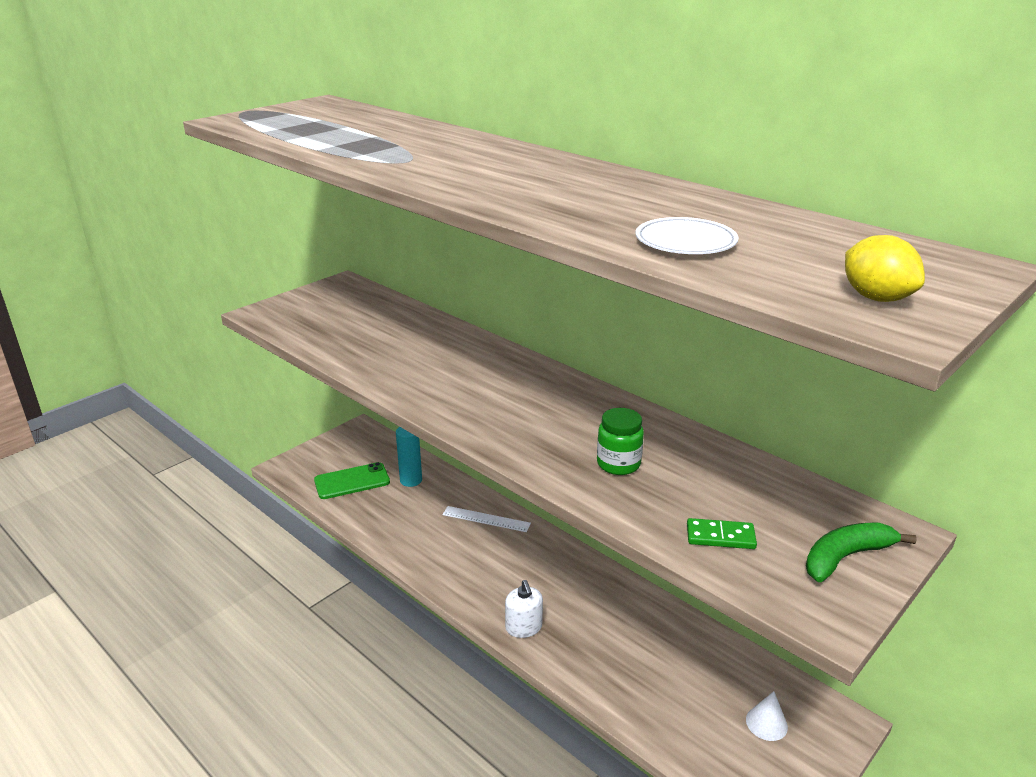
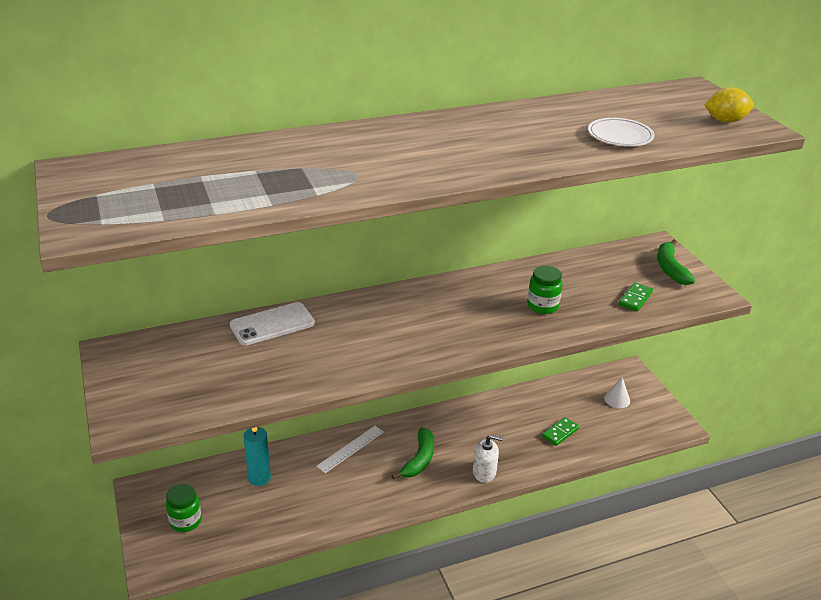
camera: 65 degrees left, 5 degrees up
green phone [314,462,390,499] -> none
none -> green jar [166,484,202,532]
none -> white phone [230,302,315,346]
none -> green banana [392,427,434,479]
none -> green domino [542,417,579,446]

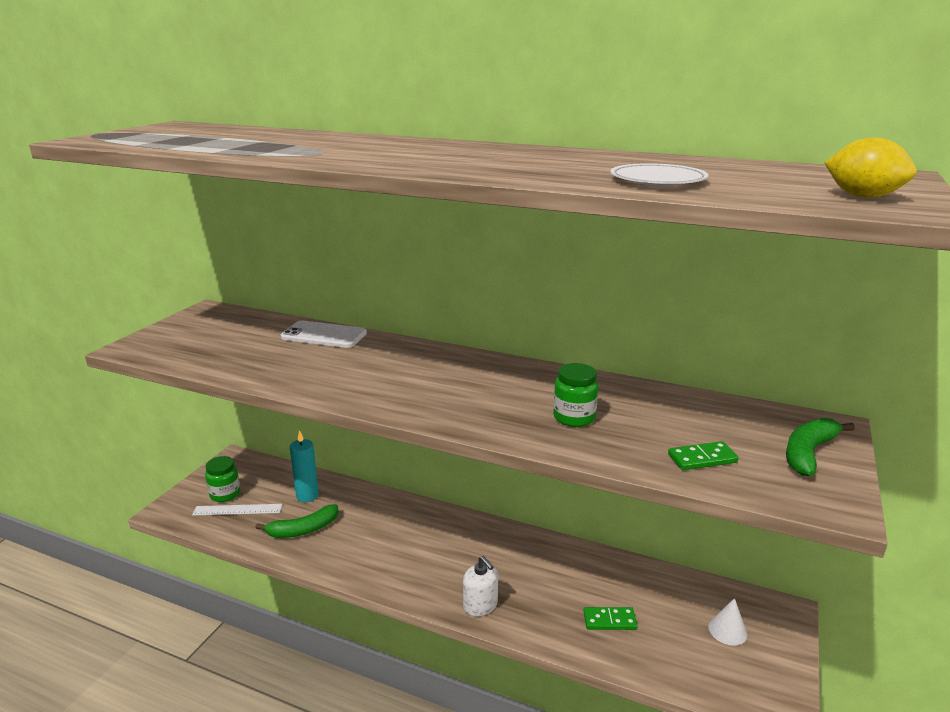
camera: 45 degrees right, 10 degrees down
white ruler [316,426,384,473] -> white ruler moved to [192,504,283,516]
green banana [392,427,434,479] -> green banana moved to [255,504,339,538]

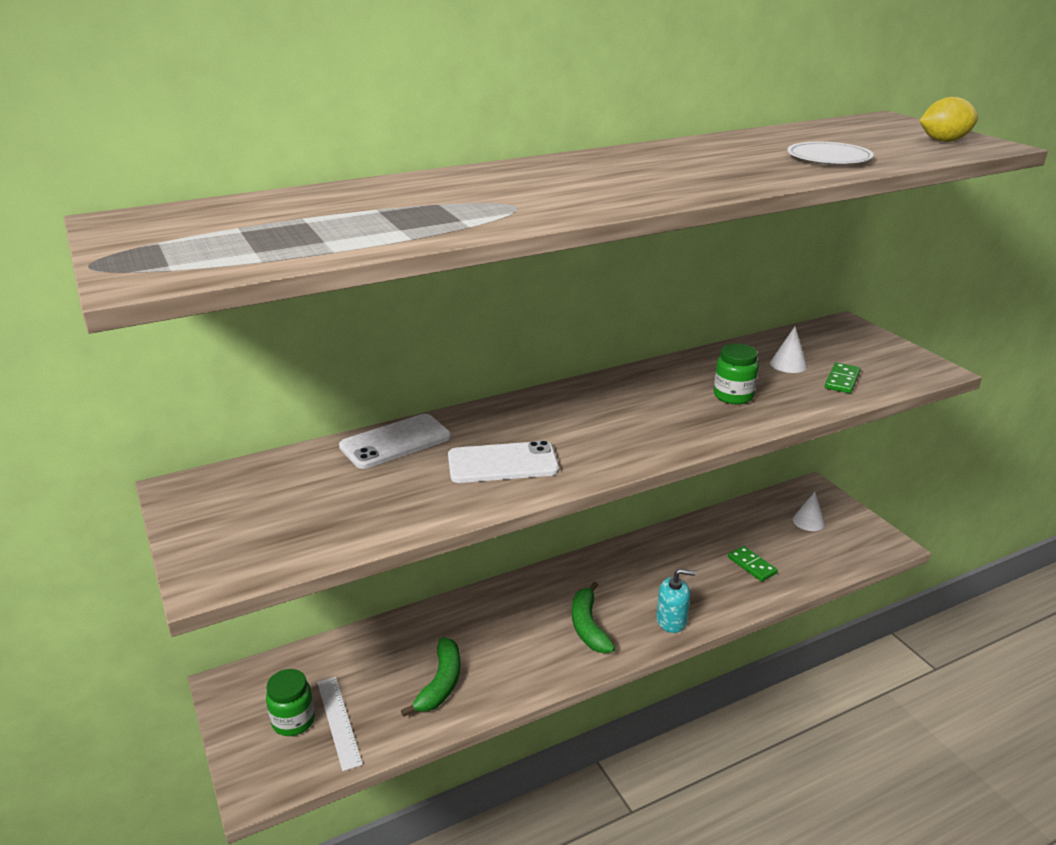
camera: 50 degrees left, 5 degrees up
white ruler [192,504,283,516] -> white ruler turned 60 degrees counterclockwise [317,677,363,771]
turquoise candle [290,430,319,502] -> none
white soap dispenser [463,556,498,616] -> turquoise soap dispenser [656,569,695,633]
green domino [583,607,638,630] -> green domino turned 75 degrees counterclockwise [728,546,778,582]
green banana [786,418,855,476] -> green banana moved to [572,582,615,653]
none -> white phone [448,440,559,483]
none -> white cone [770,327,808,373]

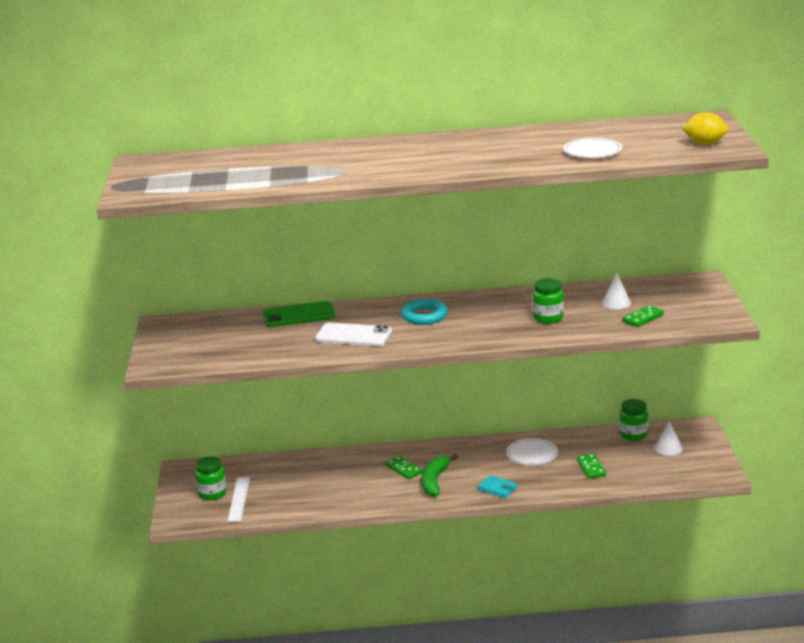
camera: 25 degrees right, 5 degrees down
white phone [339,414,451,469] -> green phone [263,301,335,327]
green banana [401,637,461,717] -> none
turquoise soap dispenser [656,569,695,633] -> turquoise wallet [478,475,518,499]
none -> green domino [385,456,423,479]
none -> turquoise ring [401,299,448,325]
none -> white plate [506,438,558,465]
none -> green jar [619,399,648,441]

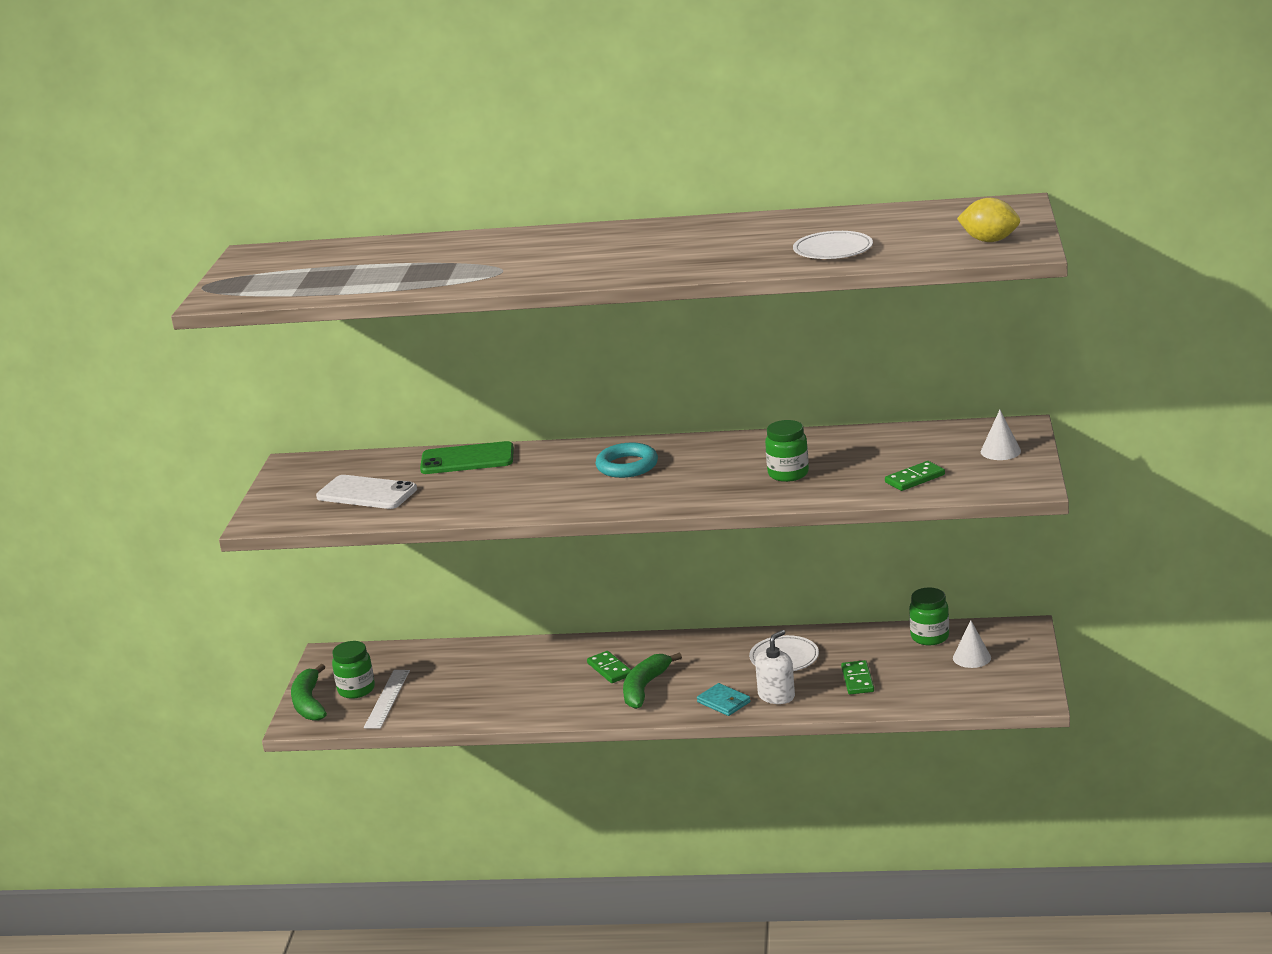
camera: 10 degrees right, 0 degrees up
white phone [315,322,392,346] -> white phone moved to [316,475,417,509]
white cone [602,273,631,309] -> white cone moved to [981,410,1021,460]
none -> green banana [291,664,327,721]
none -> white soap dispenser [755,630,795,704]

